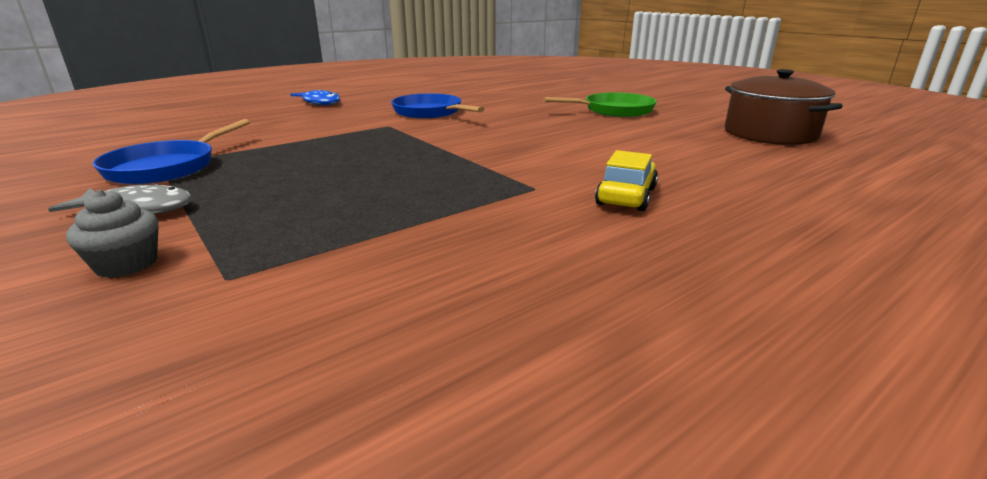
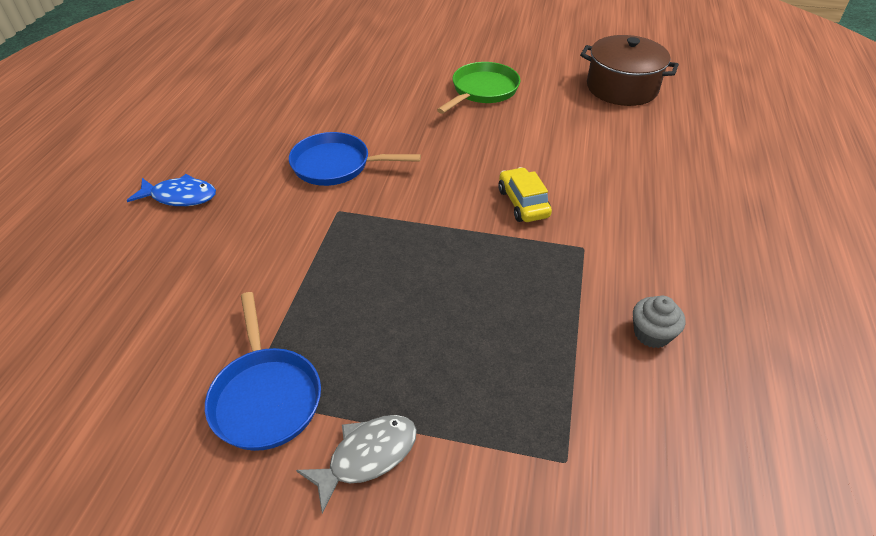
camera: 40 degrees left, 20 degrees up
grey cupcake [66,190,158,278] -> grey cupcake moved to [633,296,686,348]
yellow car [595,150,658,211] -> yellow car moved to [498,167,552,222]

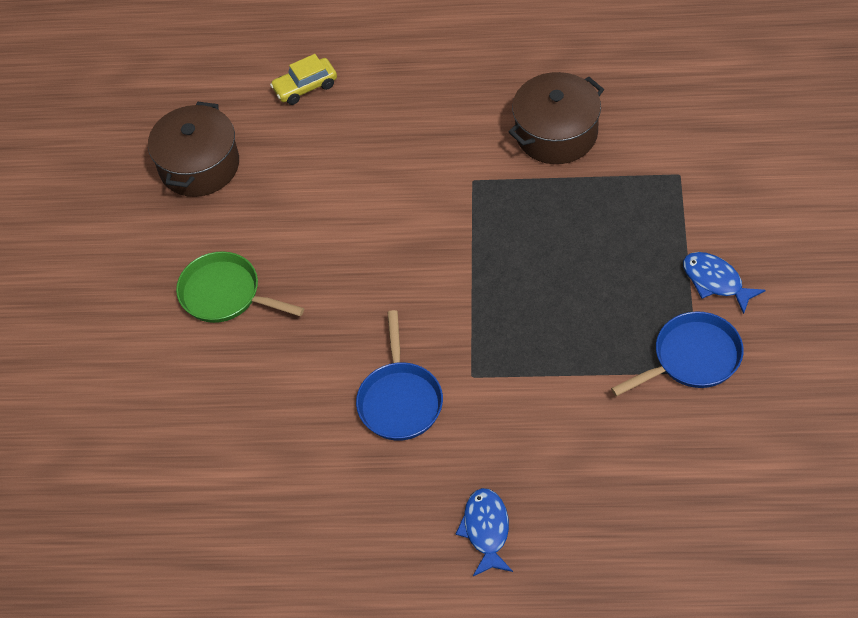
camera: 95 degrees left, 10 degrees up
grey fish [296,415,417,514] -> blue fish [683,252,766,314]
yellow car [498,167,552,222] -> yellow car moved to [270,54,337,105]
grey cupcake [633,296,686,348] -> brown pot [508,72,604,164]

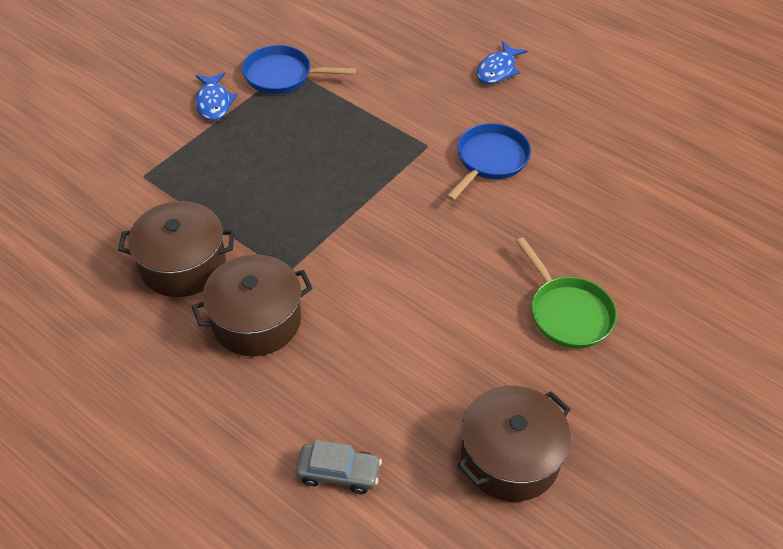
camera: 150 degrees left, 5 degrees down
yellow car [270,54,337,105] -> grey car [296,440,382,494]
none -> brown pot [192,254,313,356]

